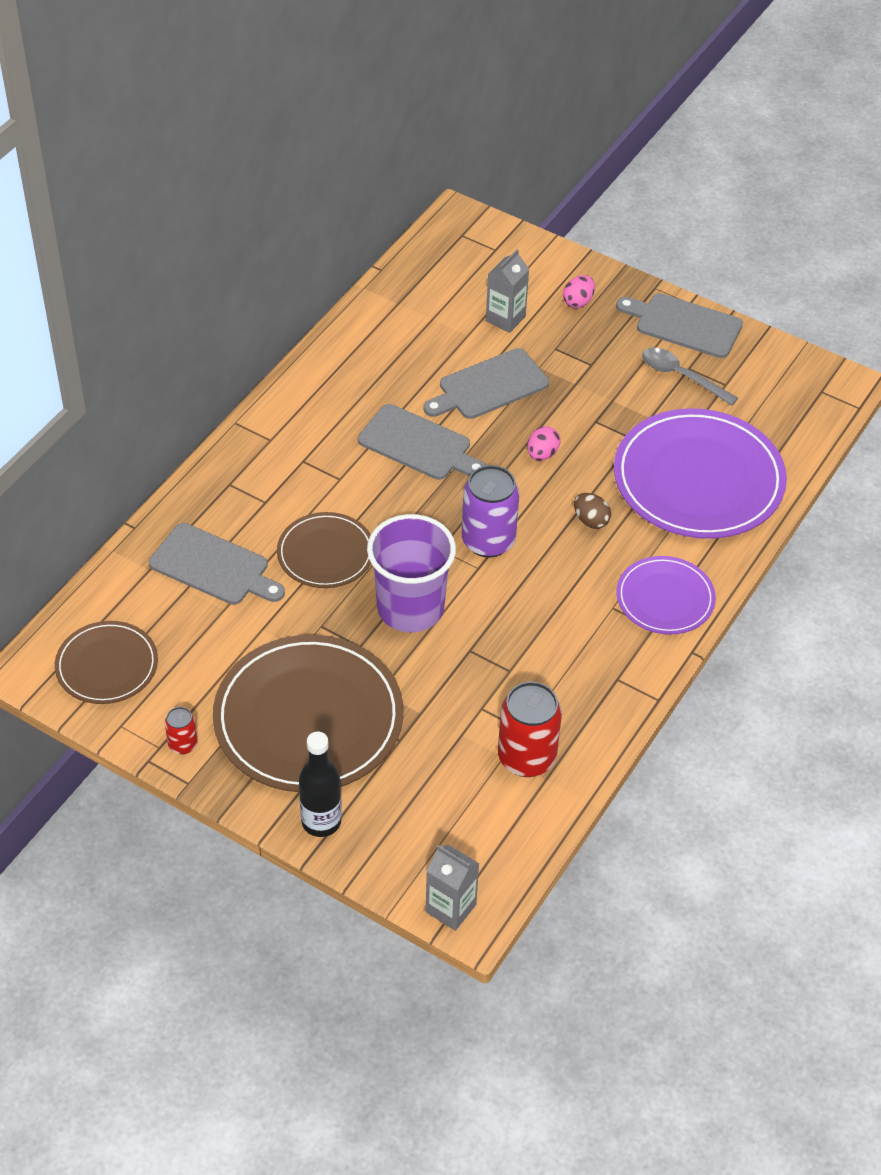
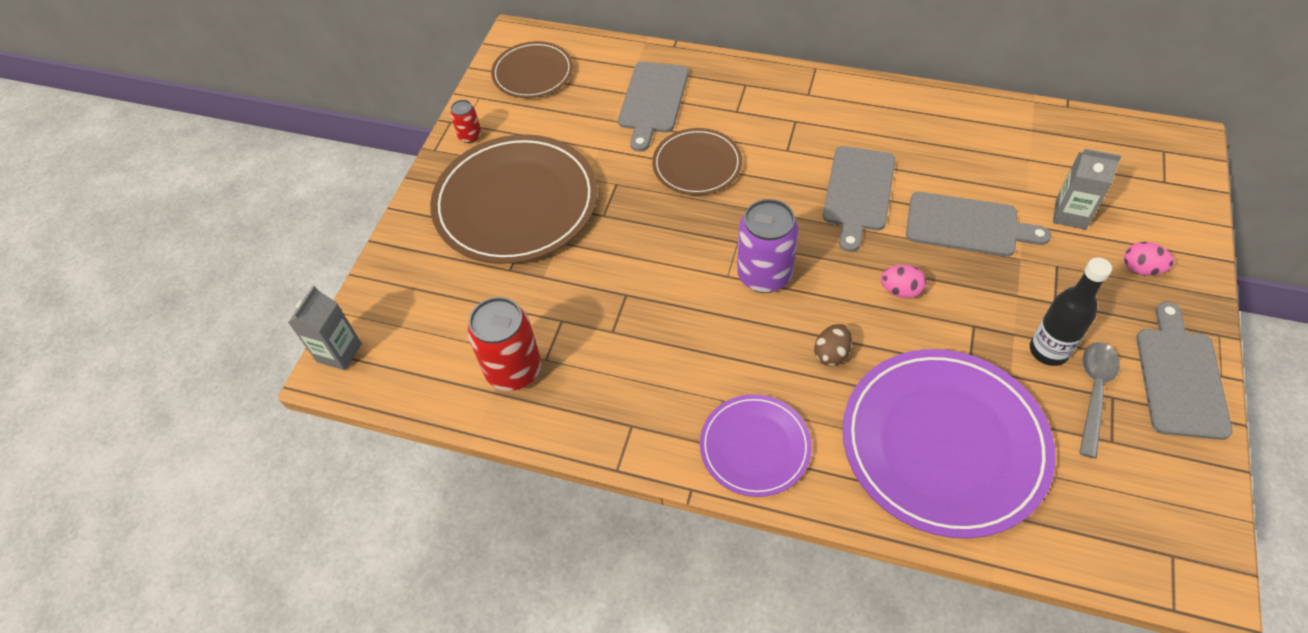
camera: 80 degrees right, 5 degrees up
black bottle [299,732,342,837] -> black bottle moved to [1030,257,1112,366]
purple cup [367,514,456,633] -> none
grey cutting board [423,348,549,419] -> grey cutting board turned 150 degrees clockwise [906,192,1051,257]

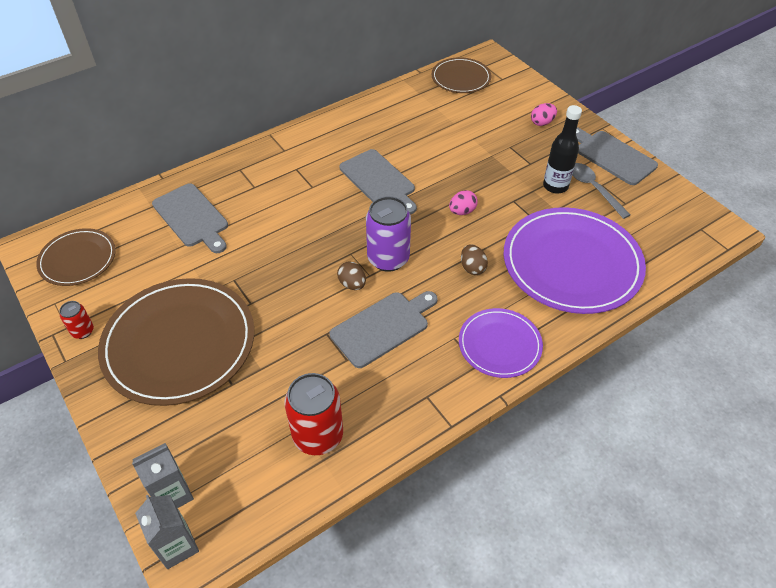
camera: 55 degrees left, 5 degrees down
brown plate [652,128,742,195] -> brown plate moved to [431,57,492,93]
grey cutting board [906,192,1051,257] -> grey cutting board moved to [330,291,437,368]
grey carton [1053,149,1121,230] -> grey carton moved to [132,443,194,508]
none -> brown egg [337,261,366,290]

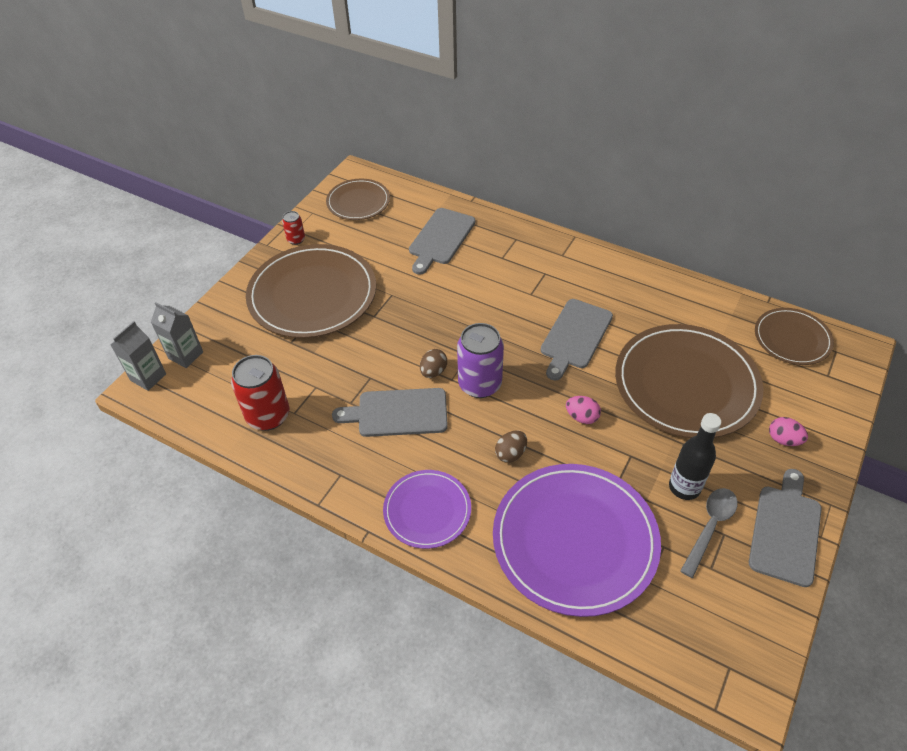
camera: 65 degrees right, 0 degrees up
grey cutting board [330,291,437,368] -> grey cutting board turned 150 degrees clockwise [332,388,448,437]
none -> brown plate [615,324,764,438]

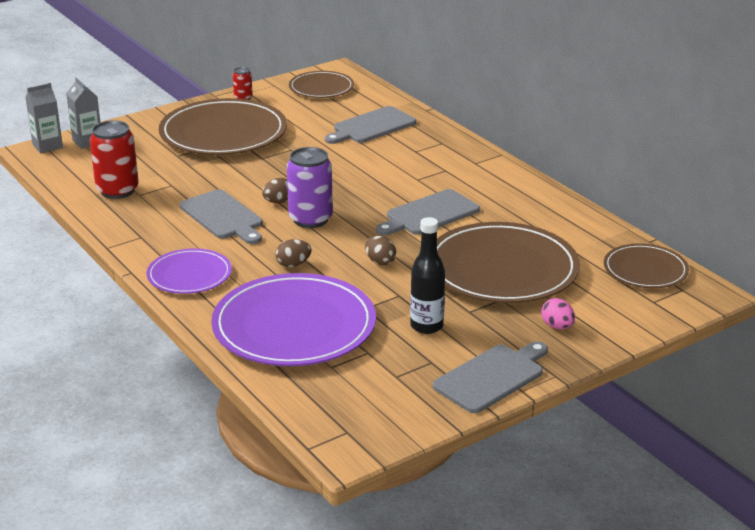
camera: 25 degrees right, 20 degrees down
grey cutting board [332,388,448,437] -> grey cutting board turned 150 degrees counterclockwise [180,189,263,244]
pink egg [566,396,601,424] -> brown egg [365,236,396,265]
grey spoon [680,488,738,578] -> none

